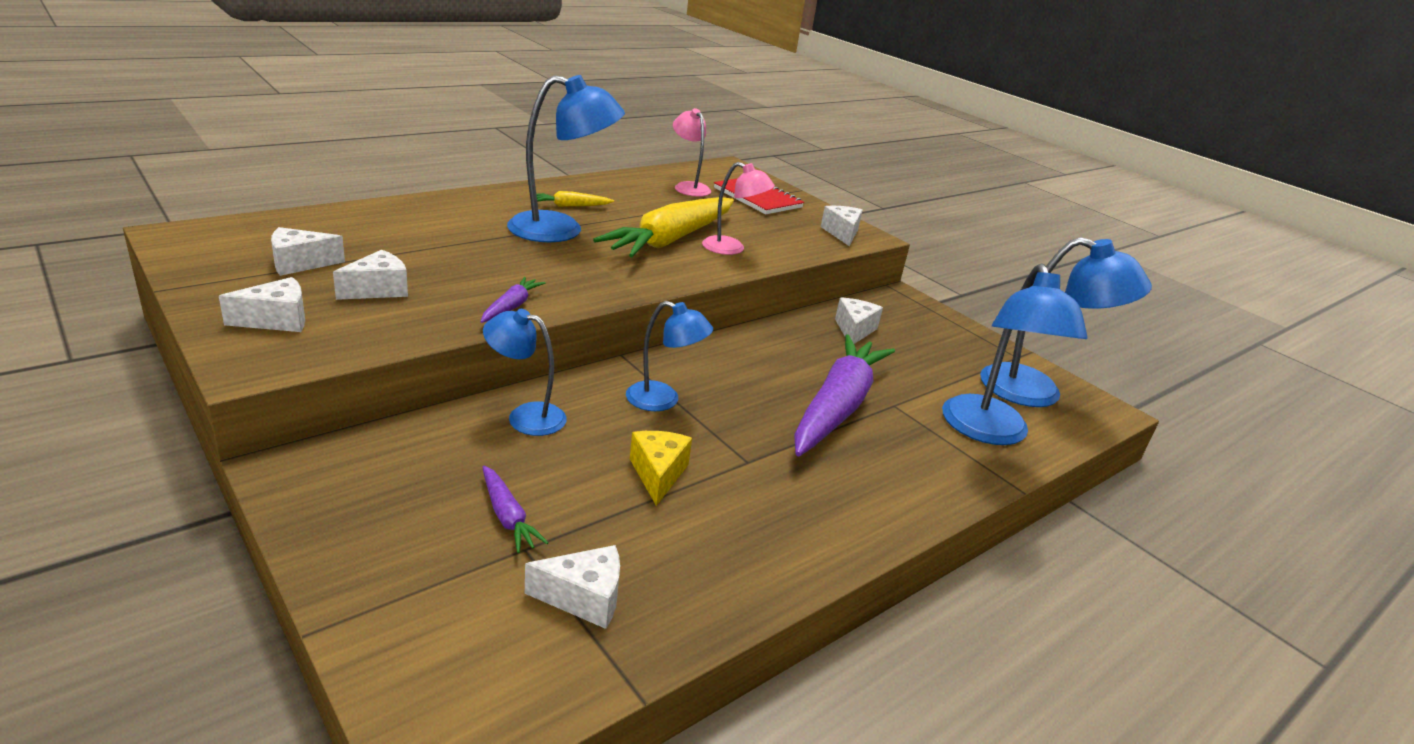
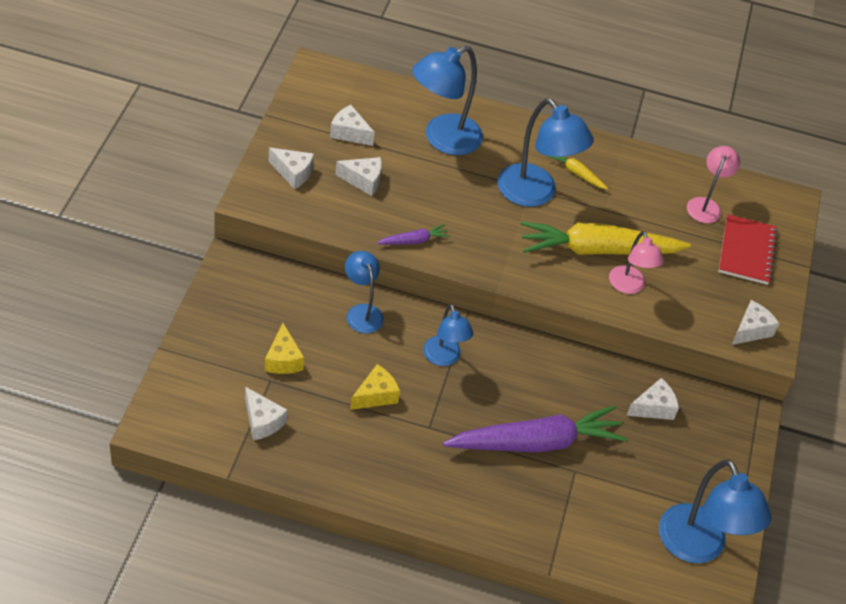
camera: 50 degrees right, 20 degrees up
purple carrot [482,466,549,553] -> yellow cheese [265,323,304,374]
blue lamp [942,263,1088,445] -> blue lamp moved to [412,46,483,155]

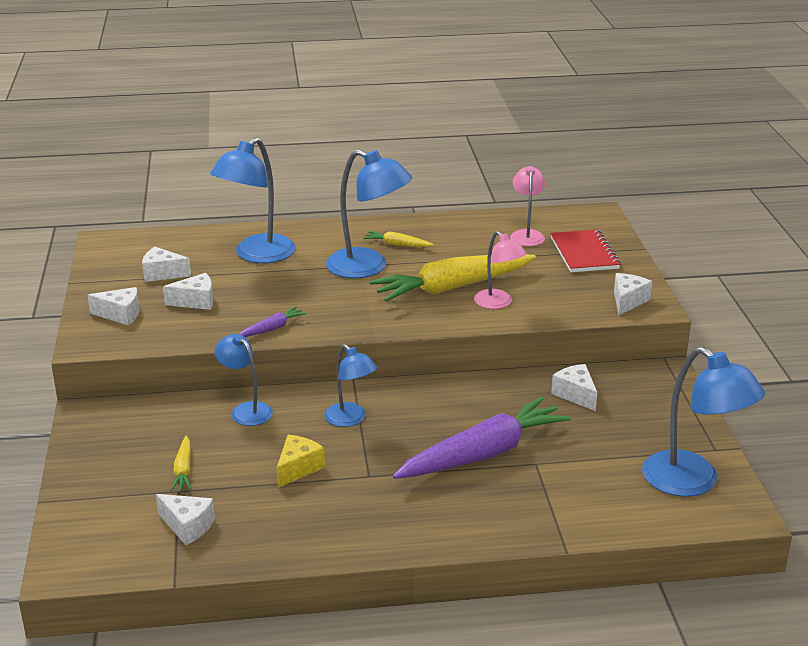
camera: 15 degrees left, 20 degrees down
yellow cheese [265,323,304,374] -> yellow carrot [170,436,192,491]
white cheese [626,378,679,420] -> white cheese turned 75 degrees counterclockwise [551,364,597,411]

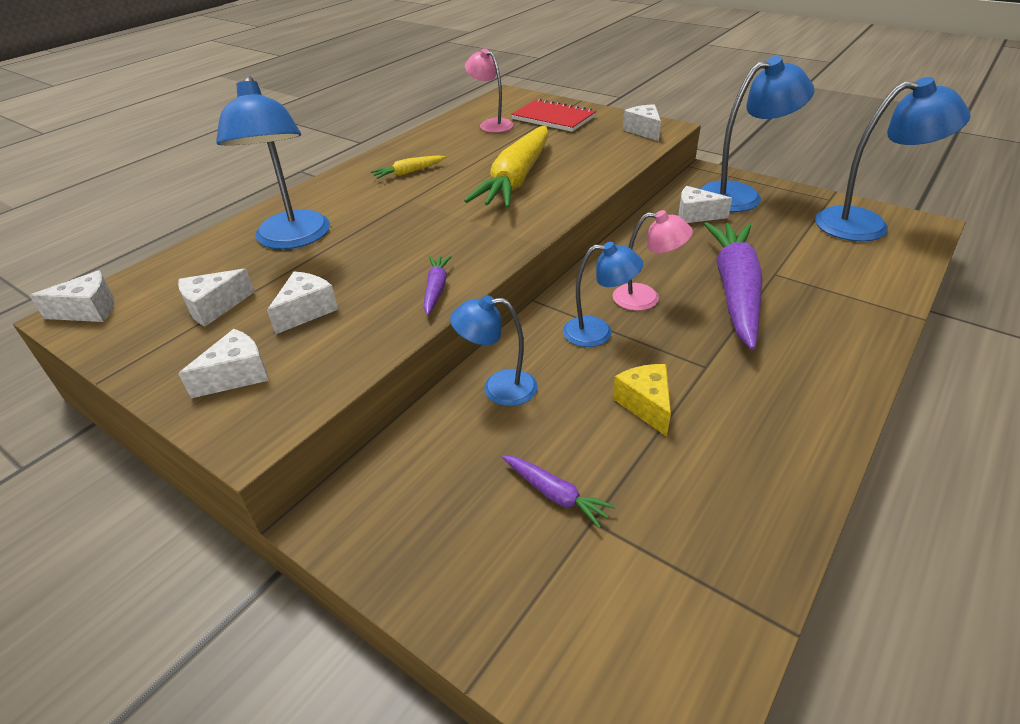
camera: 45 degrees left, 10 degrees up
white cheese [156,494,215,545] -> white cheese moved to [29,270,114,322]
yellow carrot [170,436,192,491] -> purple carrot [502,455,616,528]
blue lamp [326,149,412,278] -> blue lamp moved to [700,56,815,212]
pink lamp [474,231,527,309] -> pink lamp moved to [613,210,693,311]

